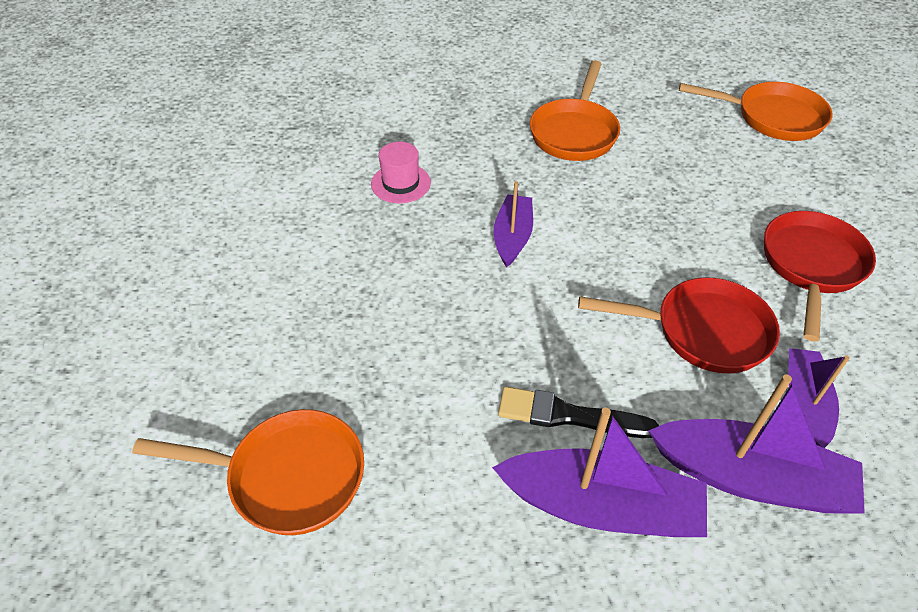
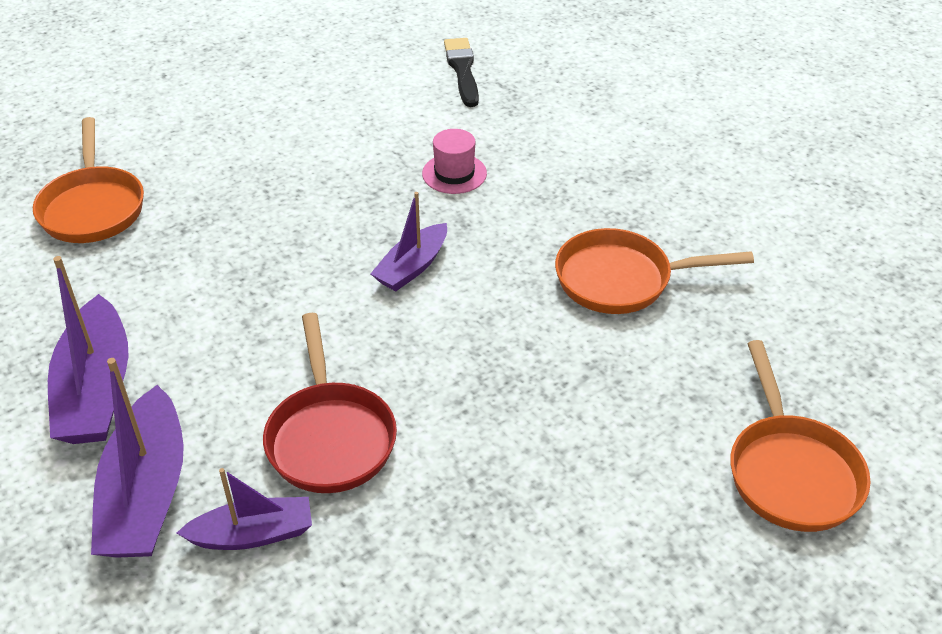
camera: 70 degrees right, 5 degrees down
purple boat [494,181,533,267] -> purple boat turned 135 degrees clockwise [371,192,447,291]
black brush [498,387,659,438] -> black brush moved to [444,38,479,107]
red pan [764,211,876,342] -> none

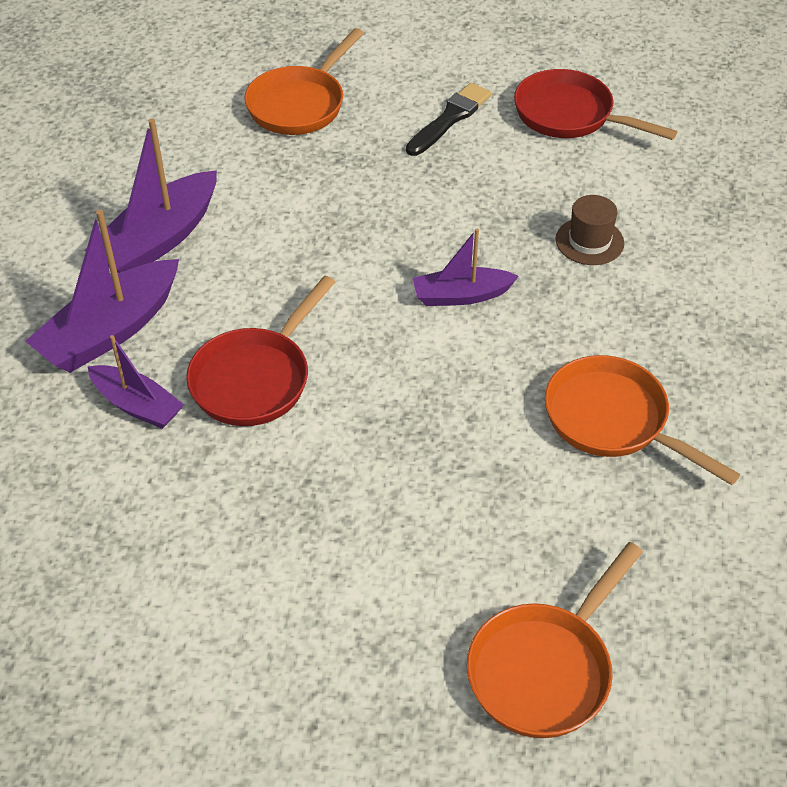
camera: 45 degrees right, 5 degrees up
pink hat [422,129,487,194] -> brown hat [555,195,624,265]
black brush [444,38,479,107] -> black brush moved to [406,83,491,156]
none -> red pan [514,69,677,140]

